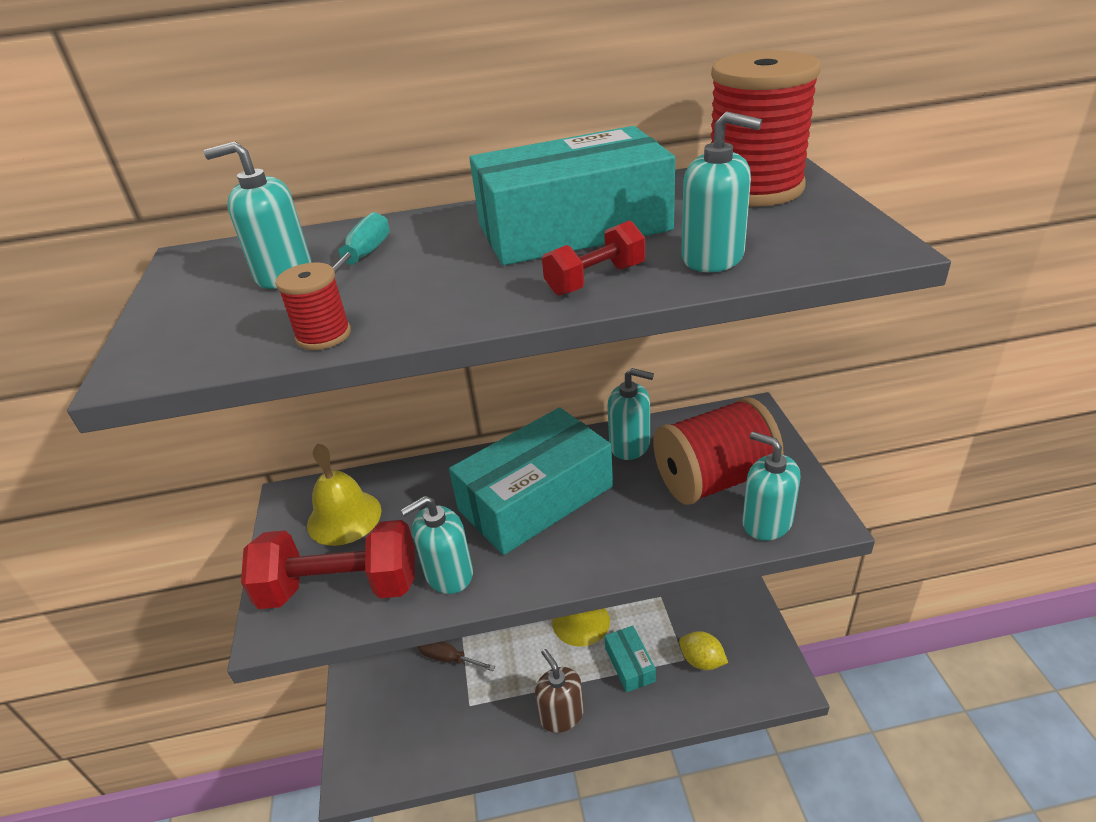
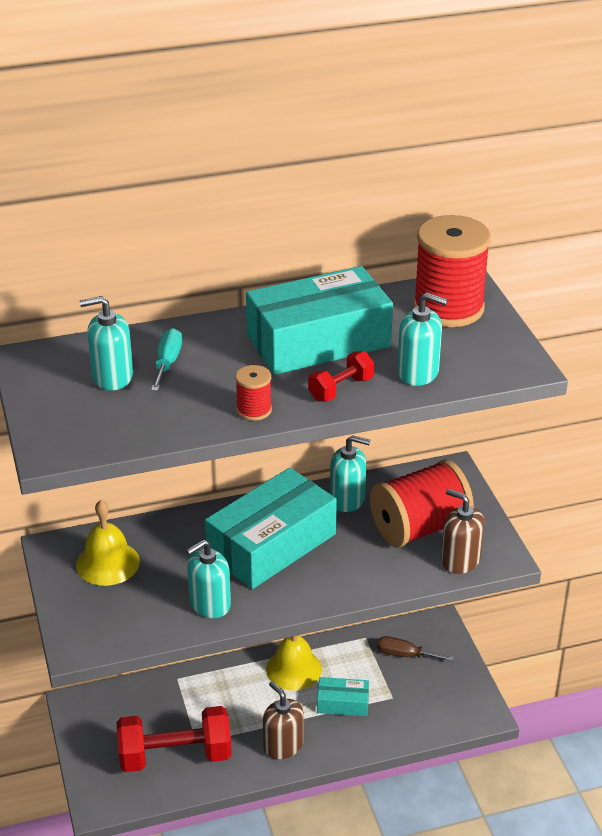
camera: 10 degrees left, 0 degrees up
red dumbbell [241,520,415,609] -> red dumbbell moved to [117,706,232,772]
red spool [275,262,351,350] -> red spool moved to [235,365,272,421]
brown screwdriver [417,641,495,671] -> brown screwdriver moved to [377,636,454,661]
turquoise box [605,626,656,692] -> turquoise box turned 60 degrees counterclockwise [317,677,369,717]
yellow lemon [679,631,728,670] -> none
turquoise soap dispenser [742,432,800,541] -> brown soap dispenser [441,489,484,574]

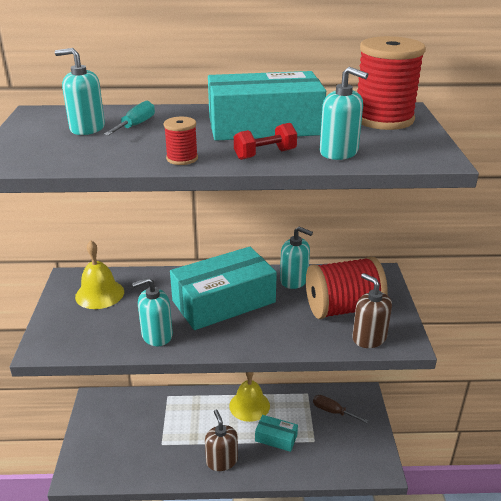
camera: 15 degrees right, 5 degrees down
red dumbbell [117,706,232,772] -> none

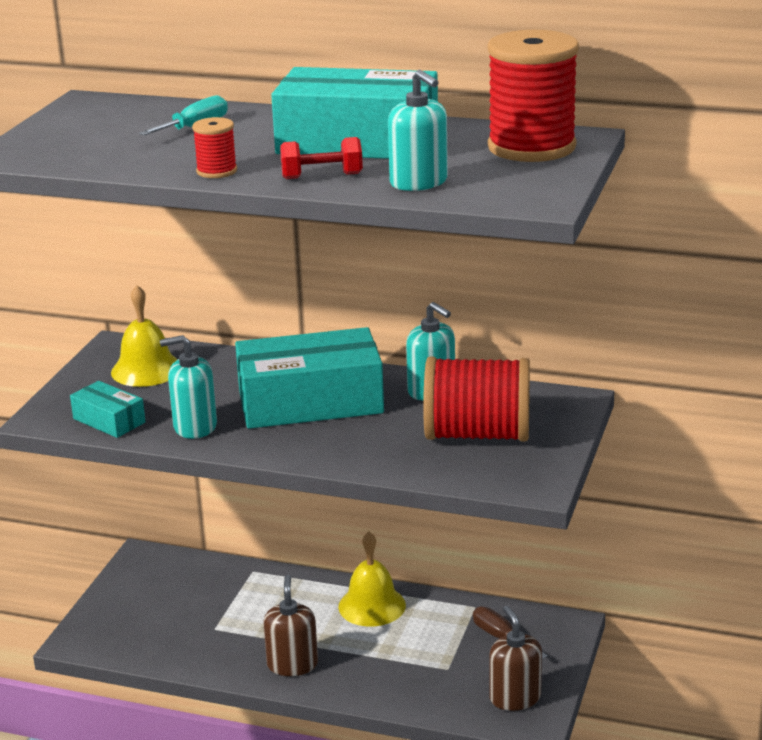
camera: 20 degrees right, 5 degrees down
turquoise soap dispenser [55,48,105,135] -> none
turquoise box [255,415,298,452] -> turquoise box moved to [70,381,146,438]
brown soap dispenser [352,273,392,348] -> brown soap dispenser moved to [489,606,542,711]

